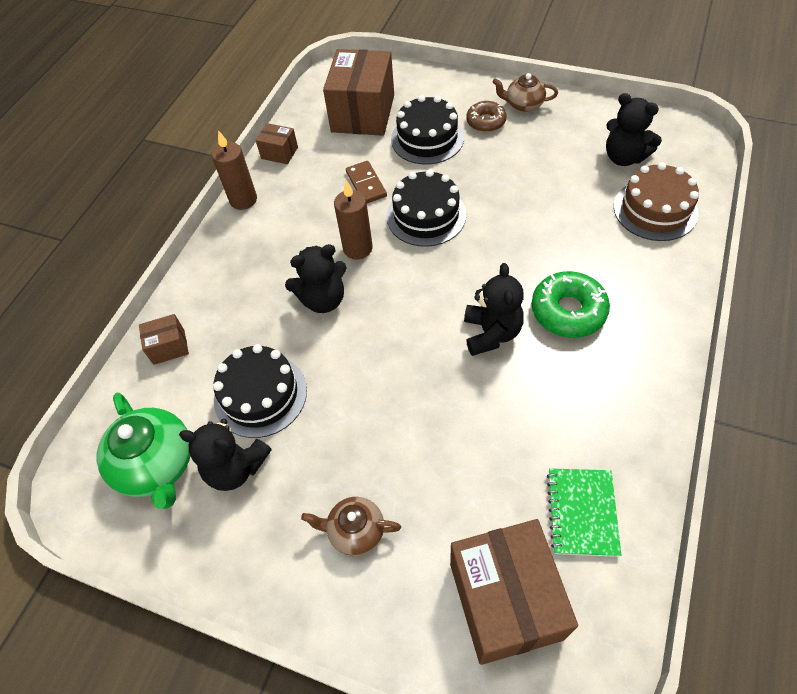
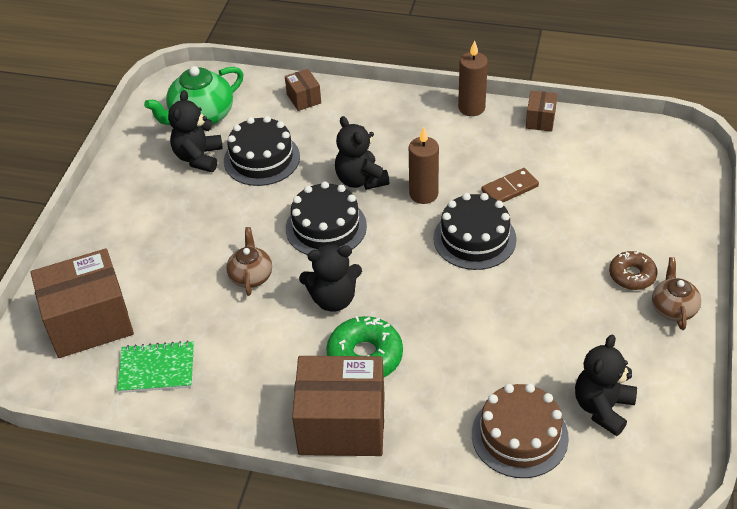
camera: 80 degrees right, 10 degrees down
brown teapot [301,497,401,556] -> brown teapot moved to [226,227,272,296]
brown box [323,49,394,136] -> brown box moved to [292,356,385,456]
black cake [391,95,464,164] -> black cake moved to [286,181,367,255]

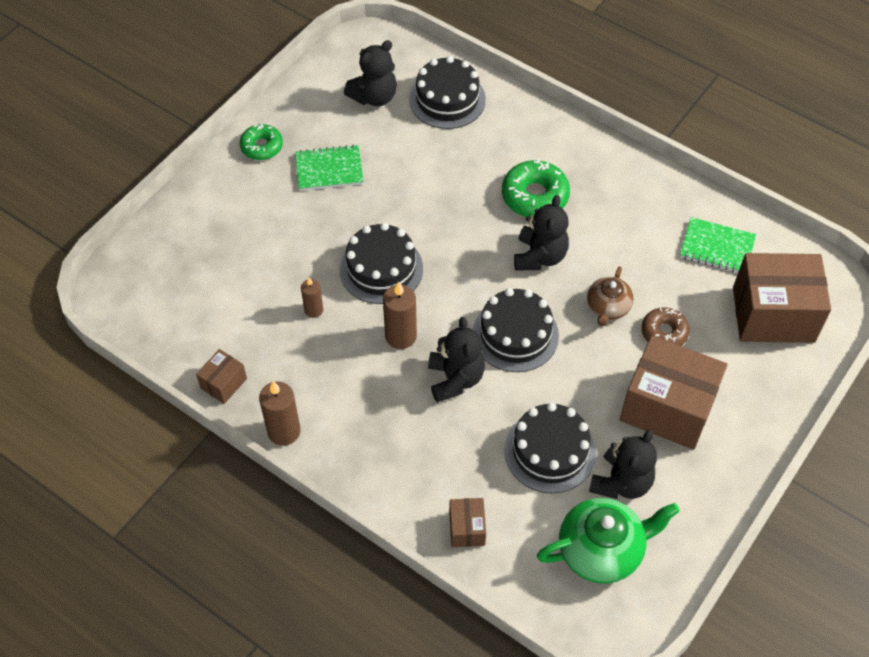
camera: 160 degrees left, 10 degrees up
brown box [292,356,385,456] -> brown box moved to [620,335,728,450]
black teddy bear [299,245,362,312] -> black teddy bear turned 90 degrees clockwise [514,195,569,271]
brown cake [472,383,569,478] -> black cake [409,56,486,129]
brown domino [481,168,539,202] -> brown candle [301,278,323,318]
brown donut [609,251,657,290] -> brown donut moved to [642,307,689,346]
brown teapot [652,257,701,330] -> green donut [240,124,283,160]
none -> green notebook [295,145,363,191]

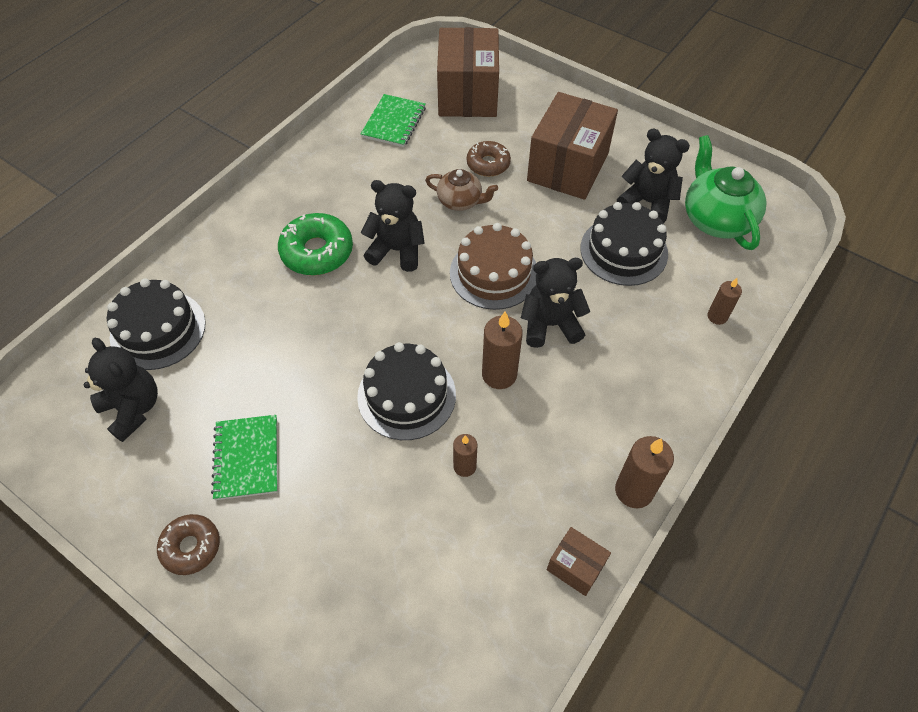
camera: 90 degrees left, 0 degrees up
green donut [240,124,283,160] -> brown donut [157,514,220,575]
brown box [449,498,486,547] -> brown candle [707,278,742,325]
black cake [473,288,559,372] -> brown cake [450,223,537,310]

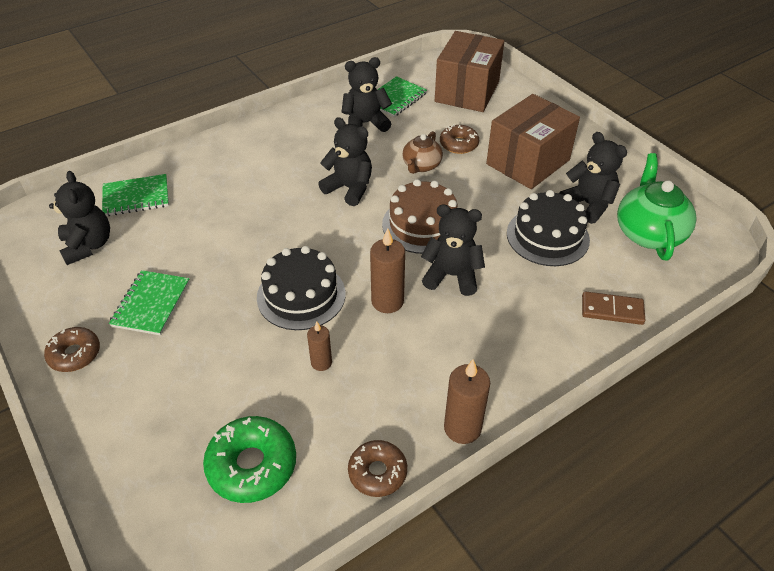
camera: 20 degrees right, 10 degrees down
black cake [107,278,206,370] -> green notebook [102,174,169,216]
green donut [278,213,353,275] -> green donut moved to [203,416,296,503]
brown teapot [425,169,498,211] -> brown teapot turned 75 degrees clockwise [402,131,443,174]
brown box [547,527,611,596] -> brown donut [348,440,407,497]
brown candle [707,278,742,325] -> brown domino [582,291,645,325]
none -> black teddy bear [342,57,392,132]

